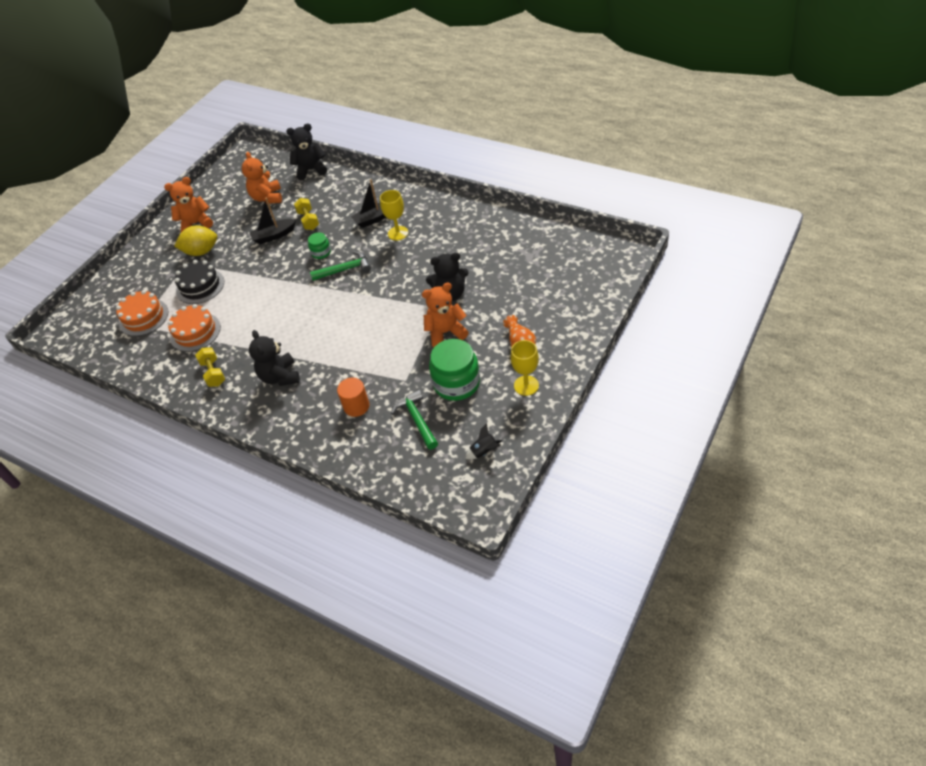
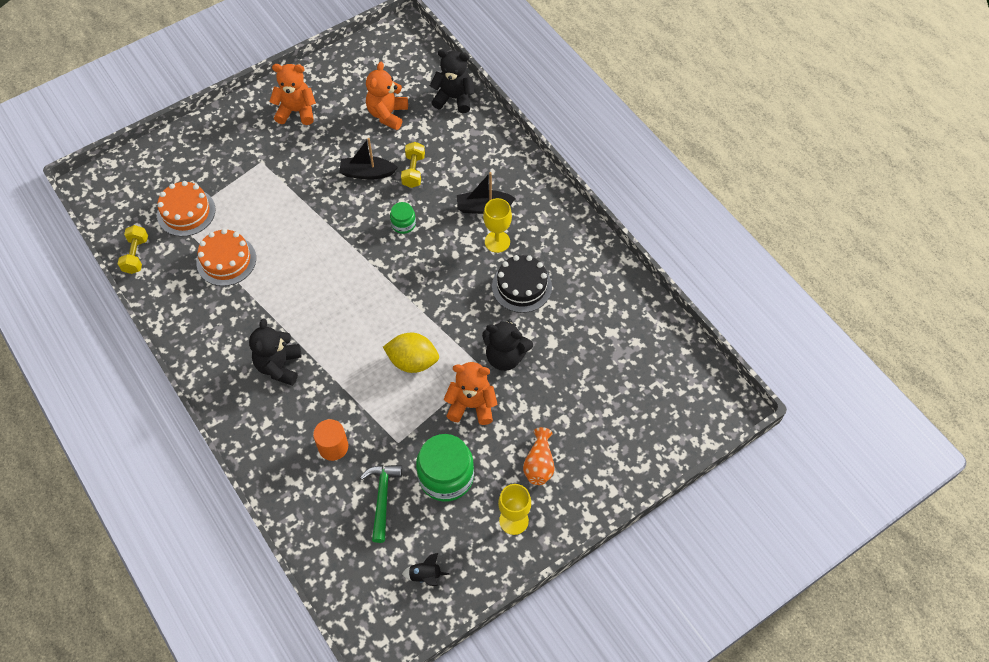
camera: 20 degrees right, 10 degrees up
yellow lemon [174,225,217,256] -> yellow lemon moved to [383,333,439,373]
black cake [175,260,224,304] -> black cake moved to [492,255,552,313]
yellow dumbbell [195,348,225,387] -> yellow dumbbell moved to [118,225,148,274]
green hammer [310,251,371,281] -> none

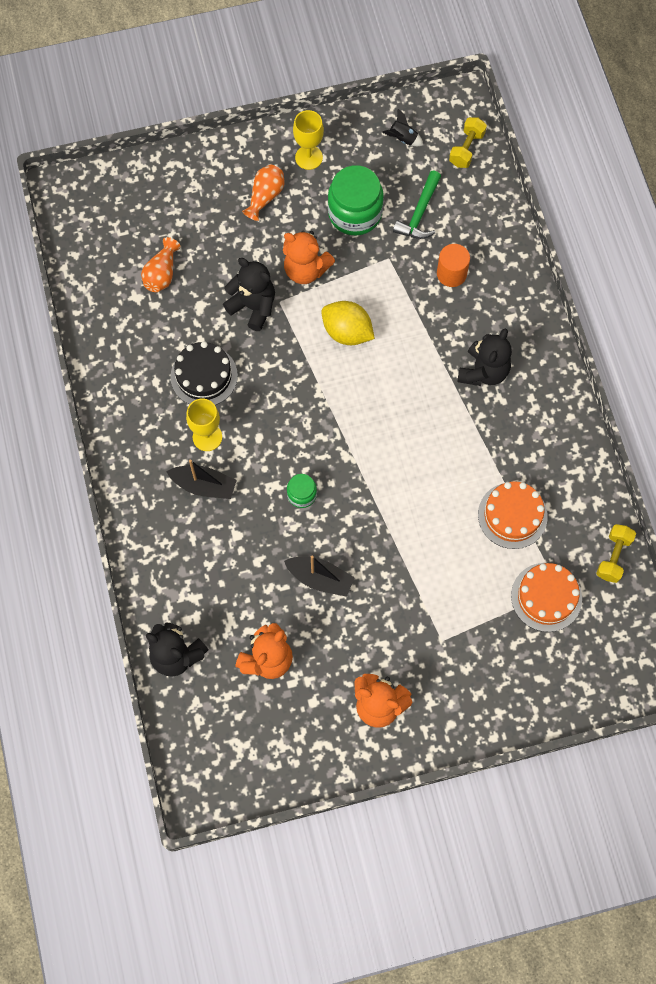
camera: 160 degrees left, 10 degrees up
yellow dumbbell [401,142,425,188] -> yellow dumbbell moved to [449,117,487,168]
none -> orange vase [141,237,181,292]

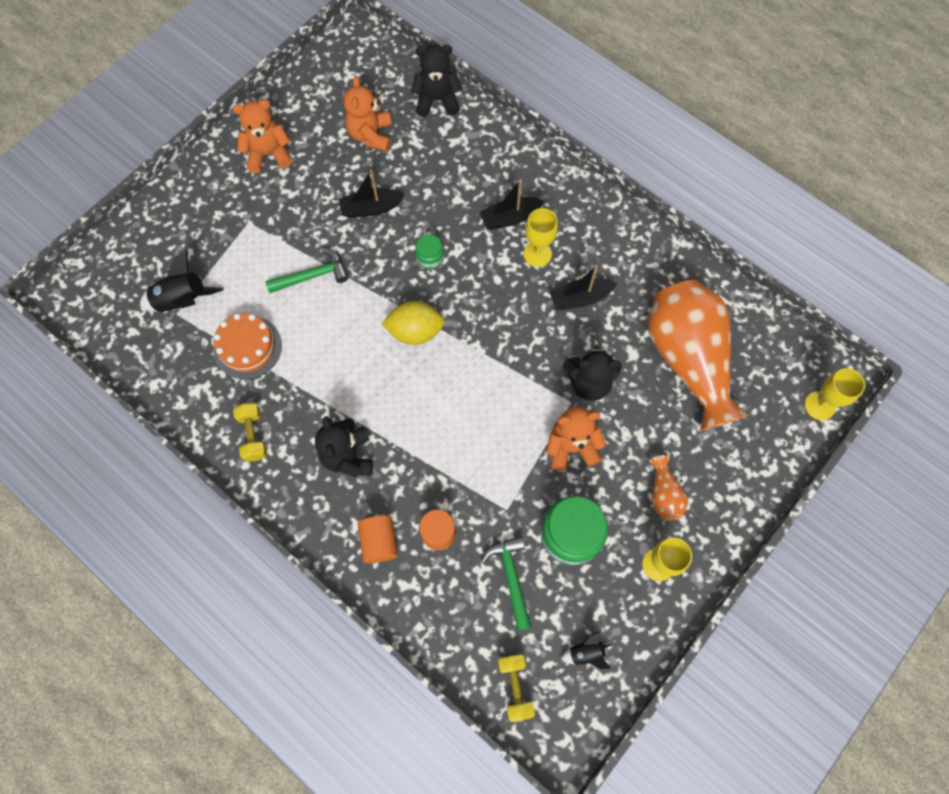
camera: 145 degrees right, 0 degrees up
orange vase [141,237,181,292] -> orange vase [648,280,749,431], size x2.39
black cake [170,341,238,405] -> black boat [550,265,617,310]
yellow lemon [321,301,375,345] -> yellow lemon moved to [381,301,445,345]
orange cake [511,563,582,632] -> black rocket [140,250,224,312]
yellow dumbbell [596,524,636,583] -> yellow dumbbell moved to [233,403,267,462]
none -> green hammer [265,248,348,293]
none -> orange cylinder [357,515,398,563]
none -> yellow goblet [805,368,865,420]

